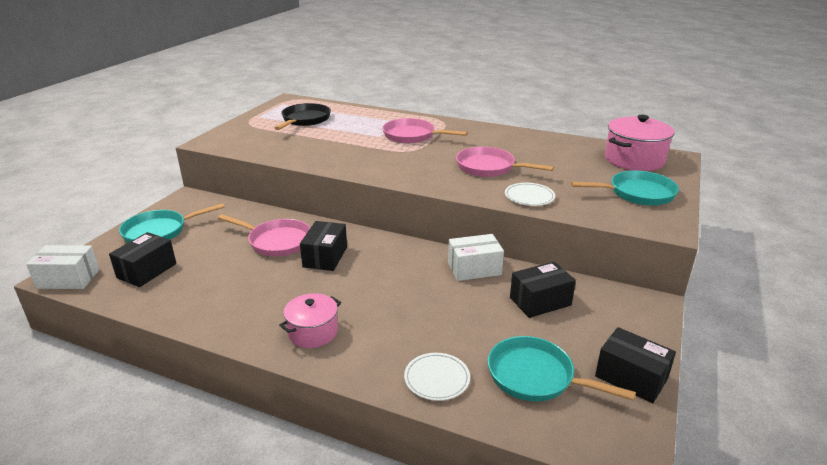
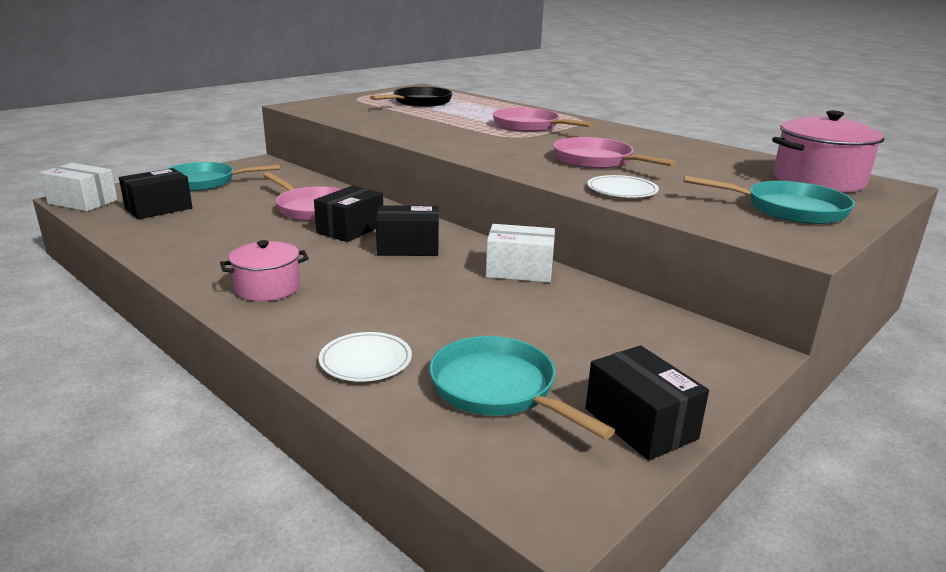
camera: 20 degrees right, 5 degrees down
black box [510,262,576,318] -> black box moved to [376,205,439,256]

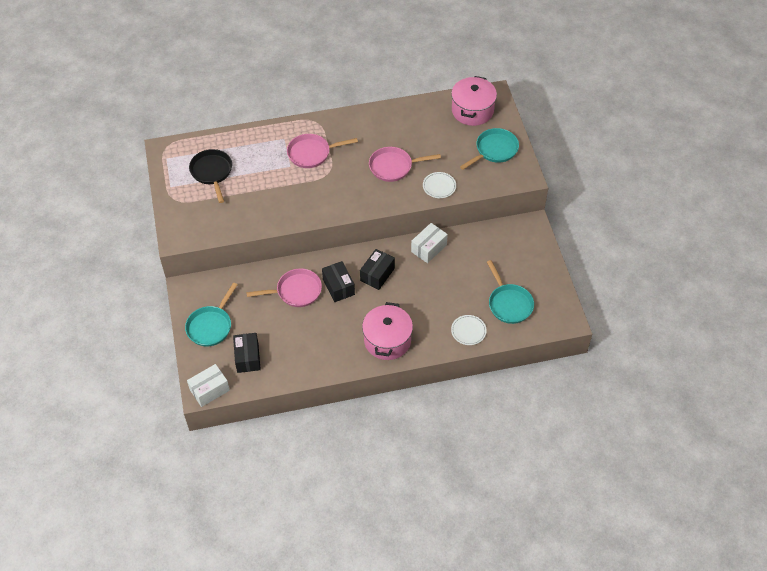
camera: 55 degrees left, 30 degrees up
pink pot [220,240,309,301] -> pink pot [362,302,413,360], size x1.60
turquoise pan [429,336,615,439] -> turquoise pan turned 105 degrees counterclockwise [487,260,534,324]
black box [586,345,709,460] -> none

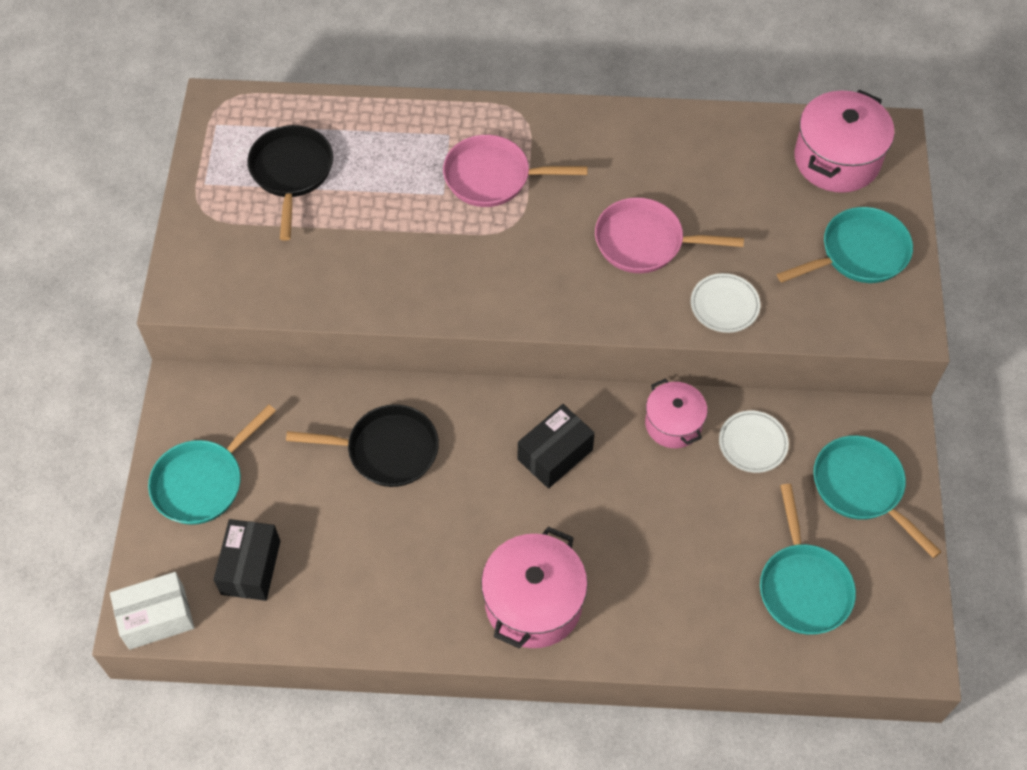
camera: 15 degrees right, 5 degrees up
pink pan [246,268,322,307] -> black pan [286,404,439,487]
black box [322,261,355,302] -> none
white box [411,223,448,263] -> pink pot [645,378,708,448]
white plate [451,315,487,345] -> white plate moved to [719,410,789,473]
none -> turquoise pan [813,435,941,558]

